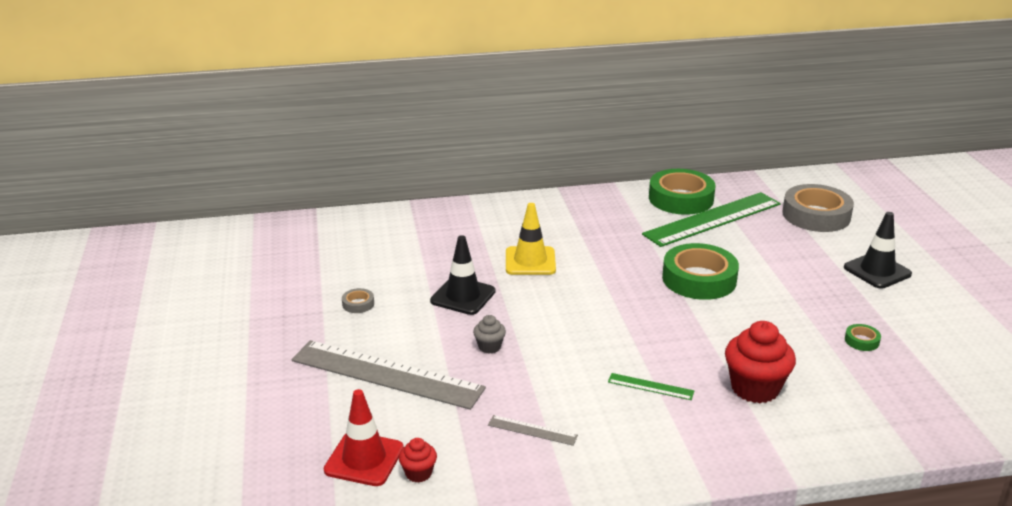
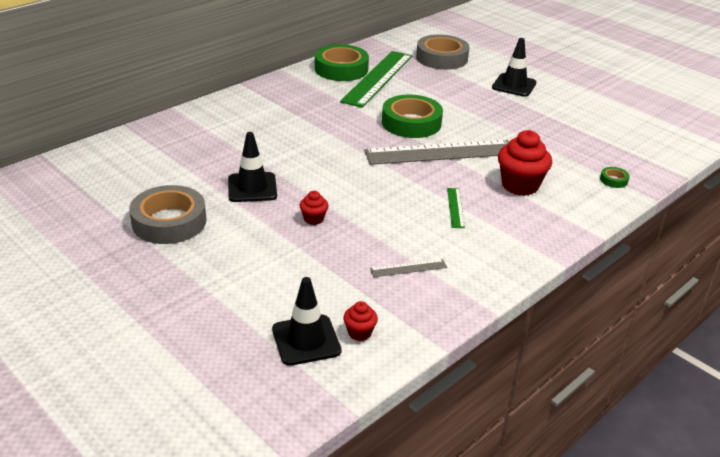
camera: 35 degrees left, 5 degrees up
grey ruler [291,340,486,410] -> grey ruler moved to [364,140,509,165]
red traffic cone [324,389,404,486] -> black traffic cone [272,277,341,366]
grey tape [342,288,374,313] -> grey tape [129,185,206,244], size x2.40
grey cupcake [473,315,506,354] -> red cupcake [299,191,328,225]
yellow traffic cone [506,203,556,275] -> none
green ruler [608,373,694,400] -> green ruler turned 75 degrees counterclockwise [447,188,465,228]
green tape [845,324,881,351] -> green tape moved to [600,167,630,188]

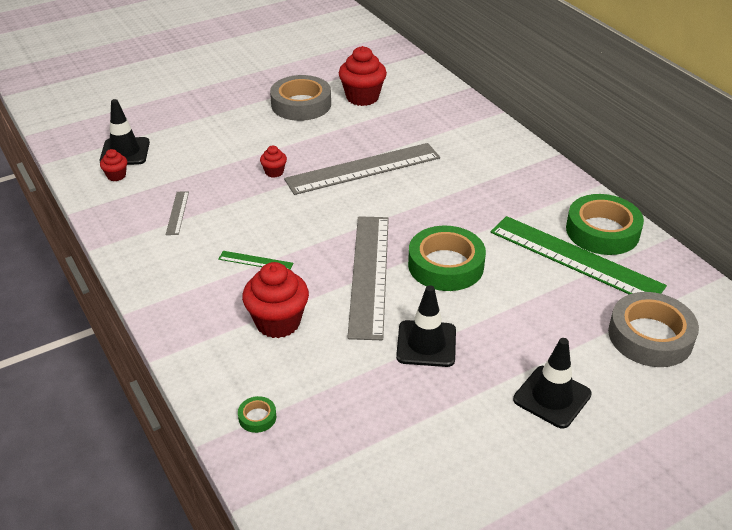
camera: 105 degrees right, 5 degrees up
black traffic cone [228,132,277,202] -> black traffic cone moved to [396,285,456,367]
none -> grey ruler [284,143,440,195]
none -> red cupcake [339,46,387,106]

